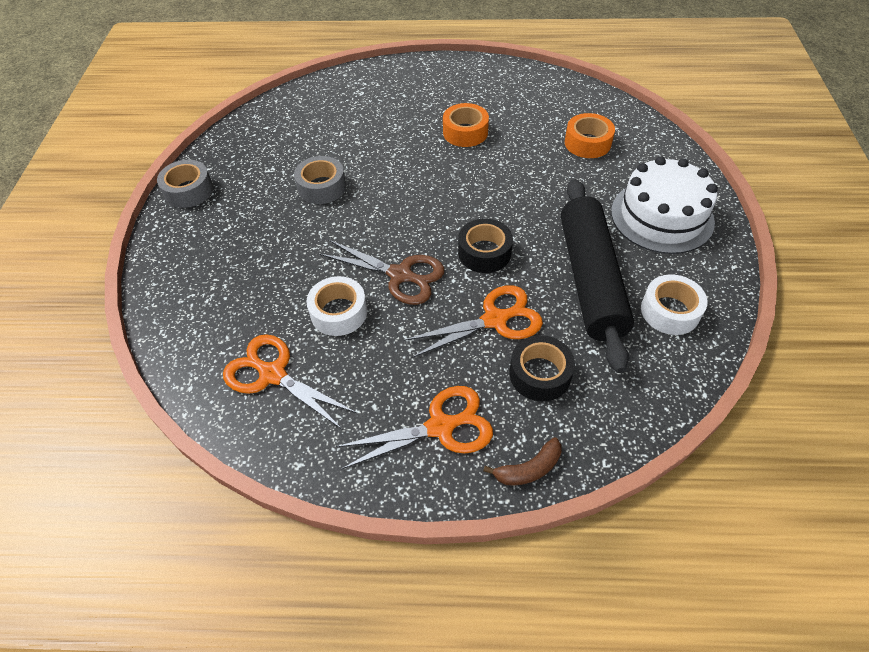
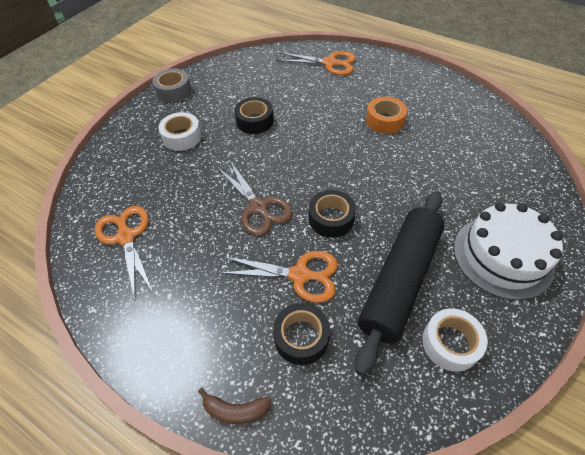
camera: 30 degrees right, 0 degrees up
grey tape [294,156,346,204] -> black tape [234,97,274,134]
white tape [306,276,367,336] -> white tape moved to [159,112,202,151]
orange scissors [335,386,493,469] -> orange scissors moved to [277,51,356,75]
orange tape [565,113,615,158] -> none

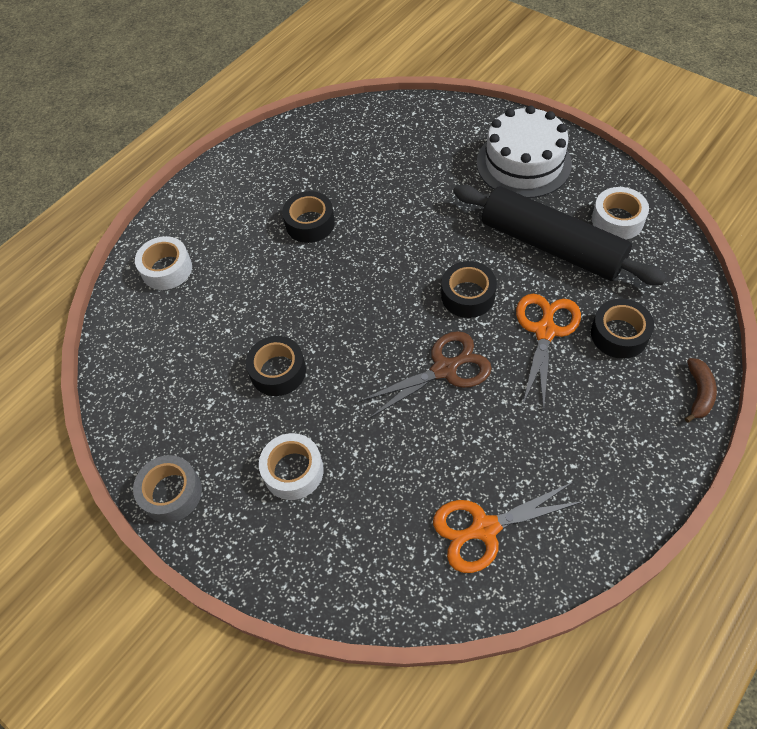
camera: 80 degrees left, 5 degrees up
orange scissors [277,51,356,75] -> white tape [135,236,192,290]
orange tape [366,97,407,134] -> black tape [282,191,335,243]

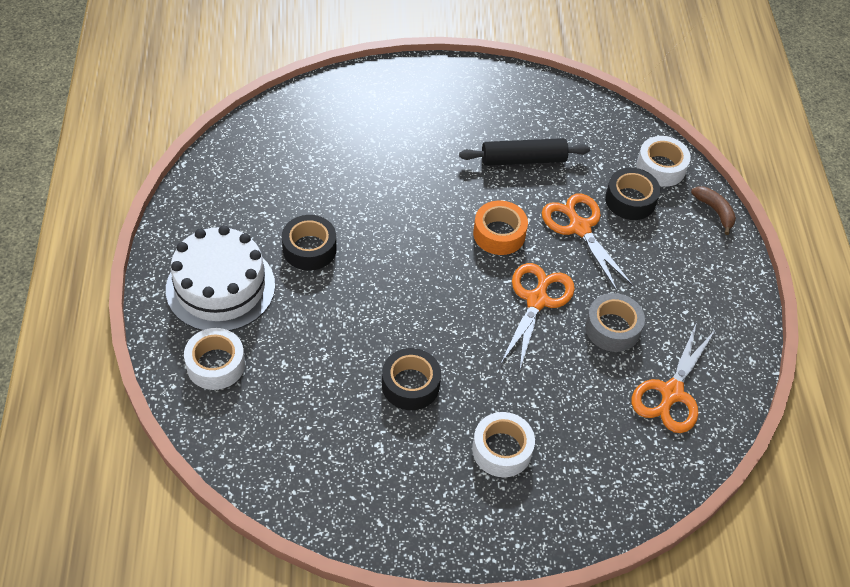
camera: 50 degrees left, 5 degrees down
grey tape [133,455,202,523] -> grey tape moved to [585,293,645,352]
brown scissors [358,331,492,418] -> orange scissors [500,263,575,372]
black tape [441,261,497,318] -> orange tape [473,201,528,255]
black rolling pin [453,185,667,285] -> black rolling pin [459,138,590,166], size x0.61
white cake [477,105,572,198] -> white cake moved to [166,225,275,331]
white tape [592,187,649,240] -> white tape moved to [636,136,691,187]

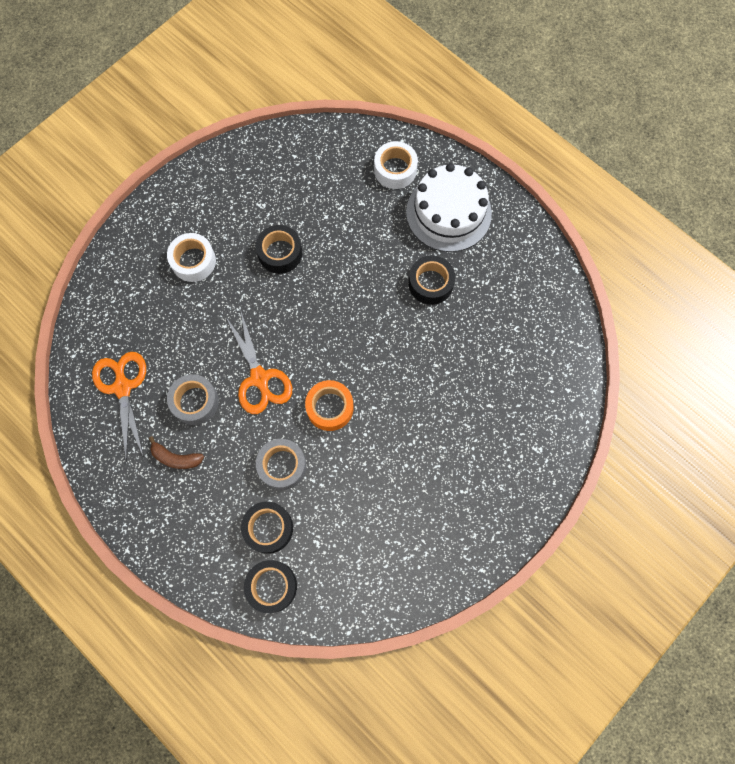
camera: 140 degrees right, 20 degrees up
black rolling pin [459,138,590,166] -> none
orange scissors [542,194,634,291] -> grey tape [256,439,306,490]
white tape [636,136,691,187] -> black tape [244,560,297,613]
brown banana [691,186,736,235] -> brown banana moved to [149,436,204,469]

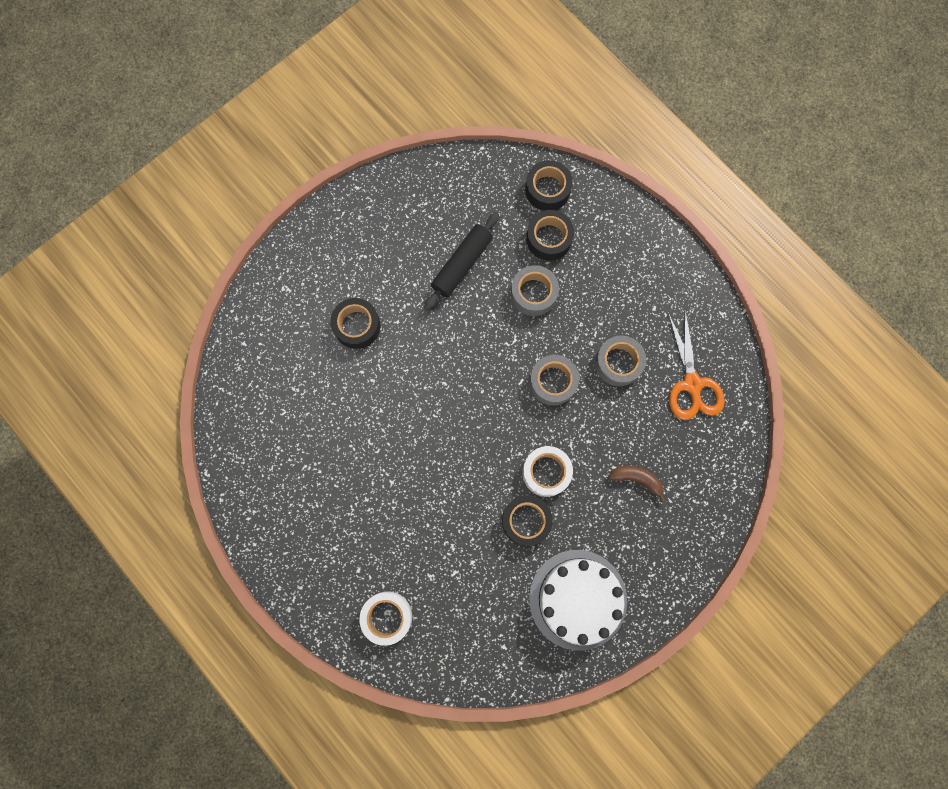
camera: 175 degrees left, 5 degrees up
brown banana [149,436,204,469] -> brown banana moved to [608,466,665,502]
white tape [167,233,216,282] -> white tape moved to [522,446,573,497]
orange scissors [226,309,292,414] -> grey tape [530,355,579,406]
orange tape [305,380,354,431] -> none
white cake [406,163,492,252] -> white cake moved to [529,550,627,651]
black tape [409,255,455,305] -> black tape moved to [330,298,380,349]
none -> black rolling pin [424,212,499,310]

